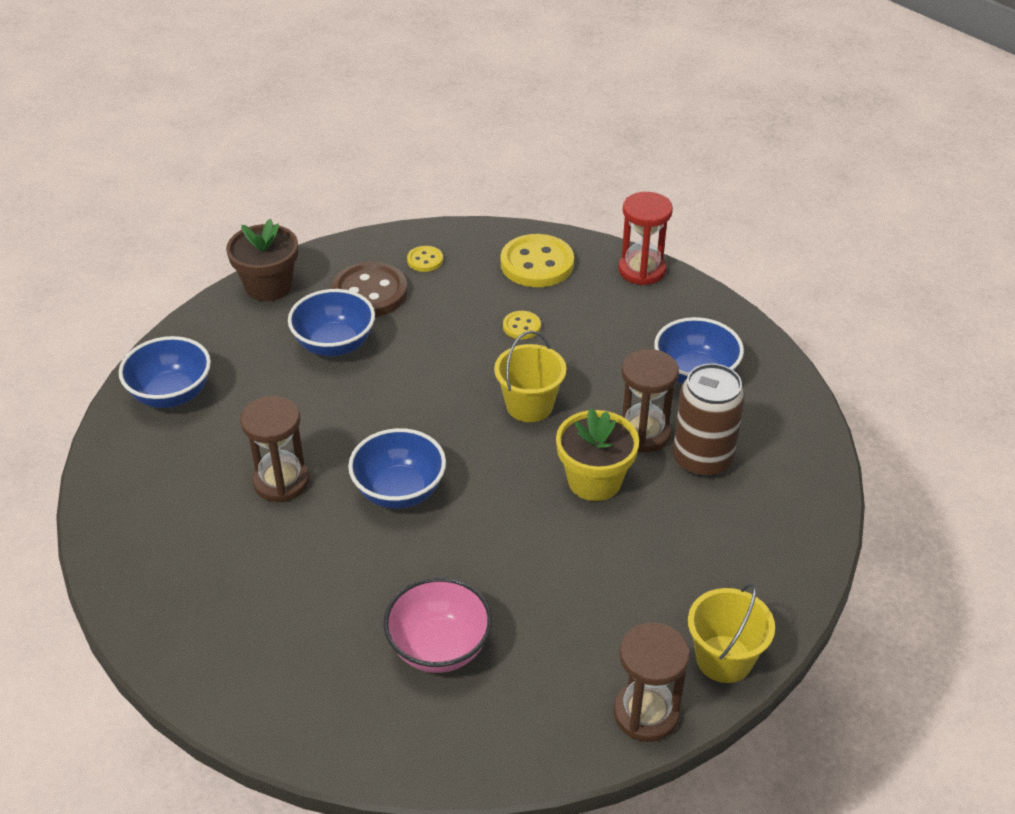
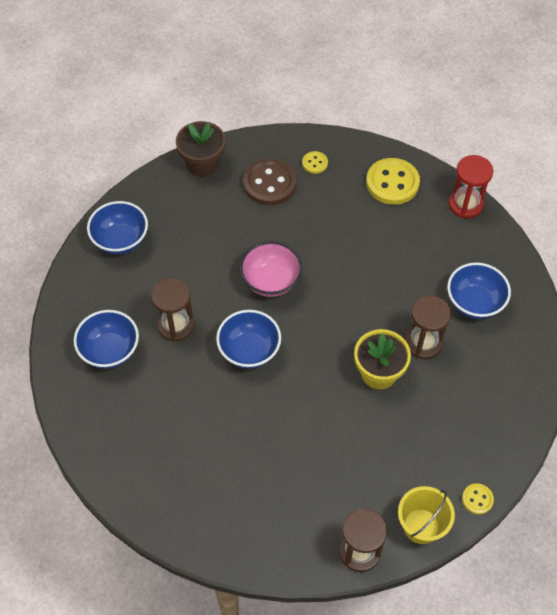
camera: 15 degrees right, 15 degrees up
blue bowl [288,289,375,357] -> blue bowl moved to [74,310,139,369]
pink bowl [383,577,492,673] -> pink bowl moved to [240,241,302,297]
yellow bucket [494,331,566,422] -> none
yellow button [503,311,541,339] -> yellow button moved to [462,483,494,515]
brown can [673,364,745,478] -> none

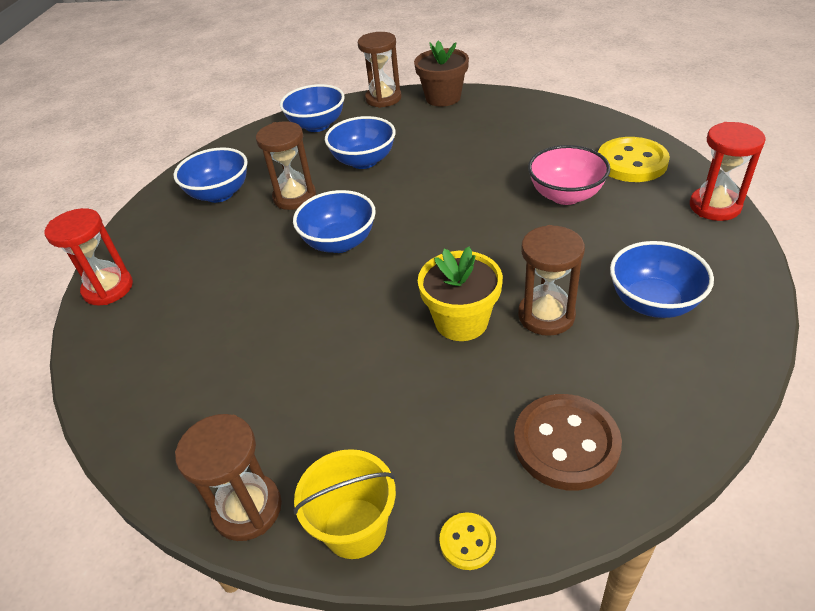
camera: 40 degrees right, 15 degrees down
pink bowl [240,241,302,297] -> pink bowl moved to [528,145,611,205]
brown button [243,159,296,205] -> brown button moved to [514,394,622,490]
yellow button [302,151,328,174] -> none
none -> red hourglass [45,208,133,305]
none -> blue bowl [325,116,396,169]
none -> brown hourglass [357,32,402,108]

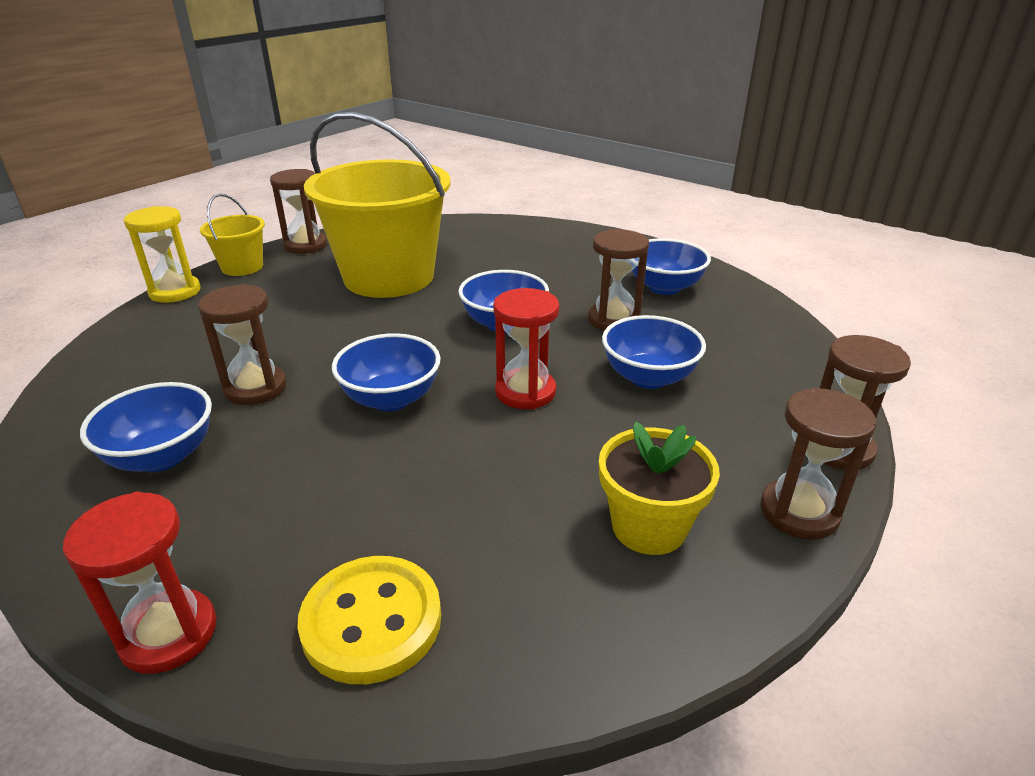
camera: 115 degrees right, 10 degrees down
red hourglass [45,208,133,305] -> red hourglass moved to [493,288,559,409]
blue bowl [280,84,345,132] -> blue bowl moved to [332,333,441,411]
brown flower pot [414,41,469,106] -> brown hourglass [760,387,876,540]
yellow flower pot [418,247,503,341] -> yellow flower pot moved to [599,422,720,555]
yellow button [439,512,496,570] -> yellow hourglass [124,206,201,303]
brown button [514,394,622,490] -> none
pink bowl [528,145,611,205] -> none
none -> yellow bucket [304,112,451,298]

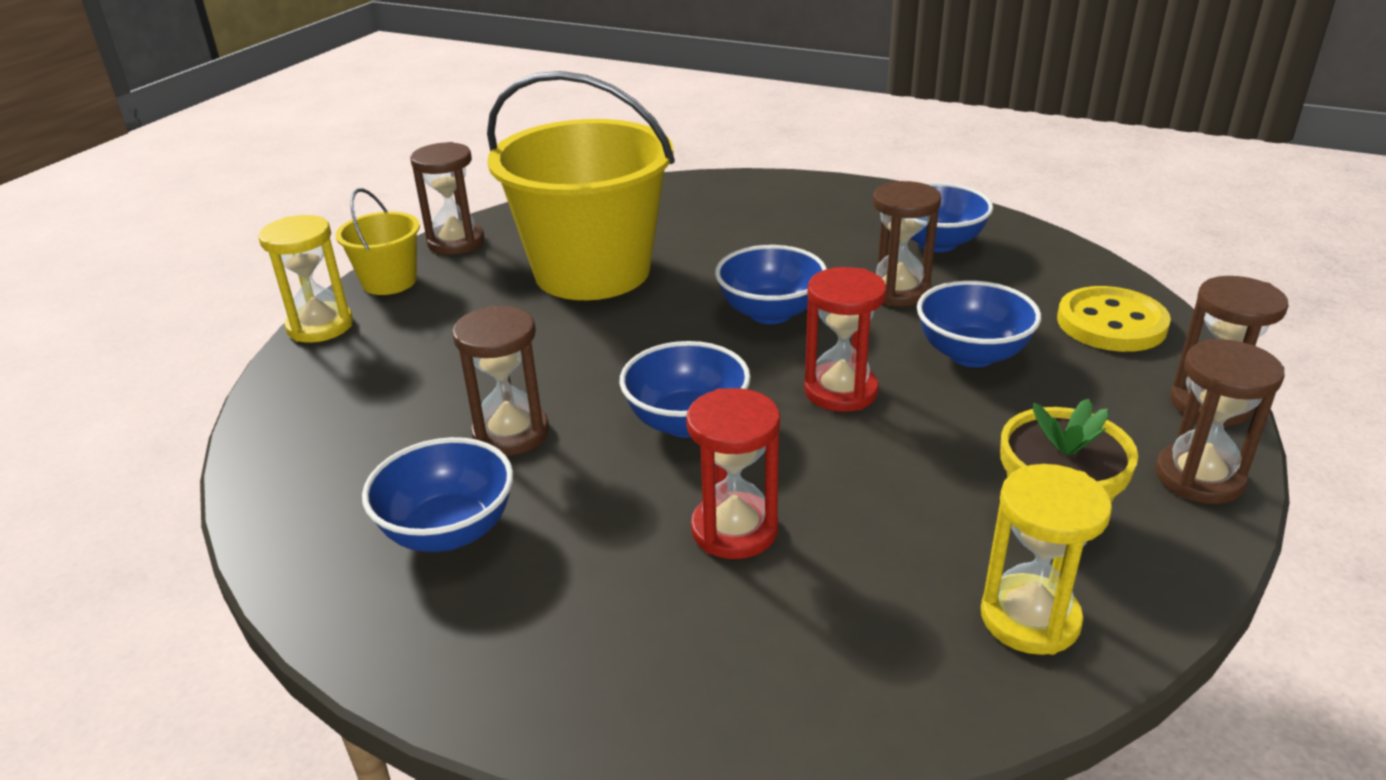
camera: 10 degrees left, 0 degrees up
red hourglass [63,492,217,674] -> red hourglass moved to [686,388,780,559]
yellow button [297,556,441,684] -> yellow button moved to [1057,286,1171,352]
none -> yellow hourglass [981,464,1112,655]

